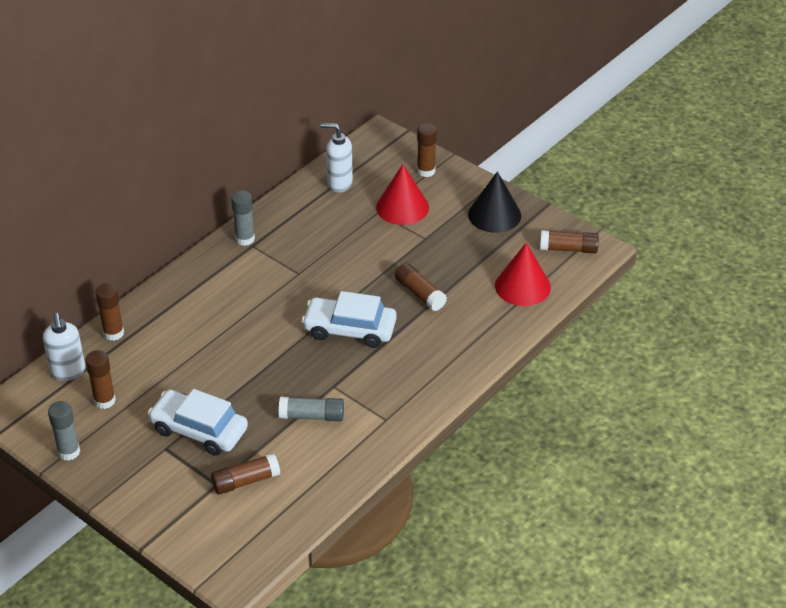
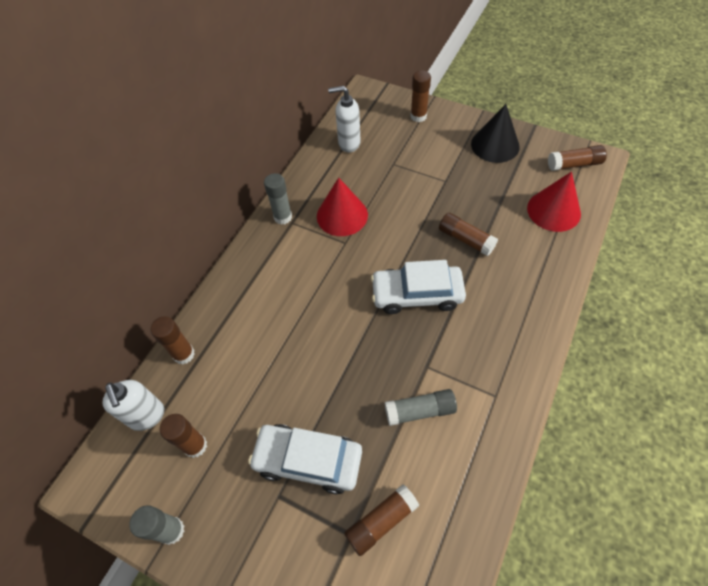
camera: 10 degrees left, 15 degrees up
red cone [376,164,429,225] -> red cone moved to [317,178,368,236]

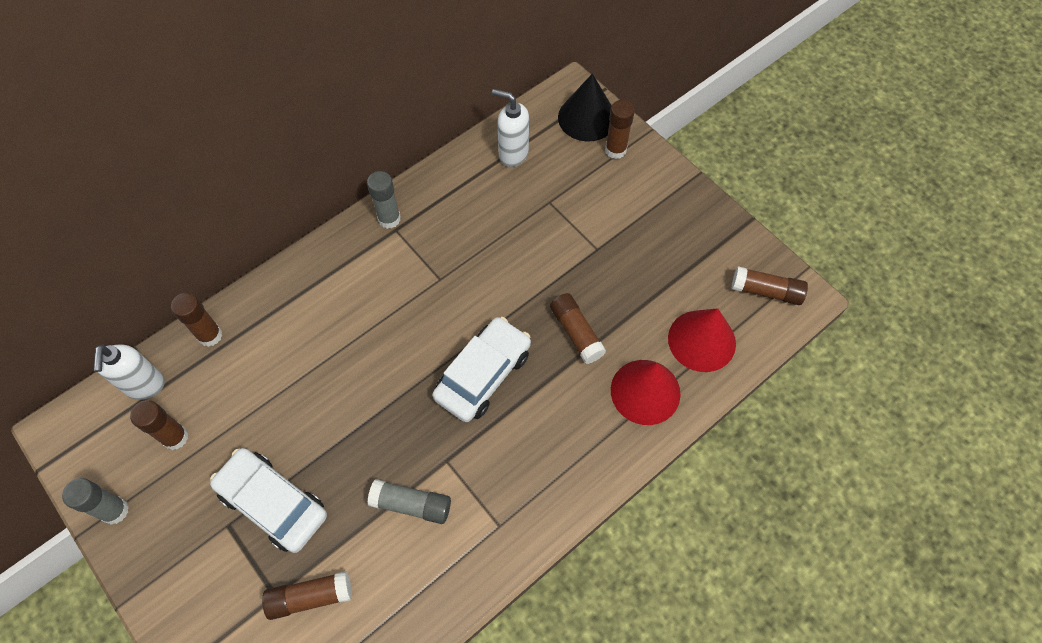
camera: 20 degrees right, 5 degrees up
red cone [317,178,368,236] -> red cone moved to [611,360,681,425]
white car [371,260,466,314] -> white car turned 105 degrees clockwise [432,317,531,422]
black cone [471,104,520,163] -> black cone moved to [558,74,612,142]

